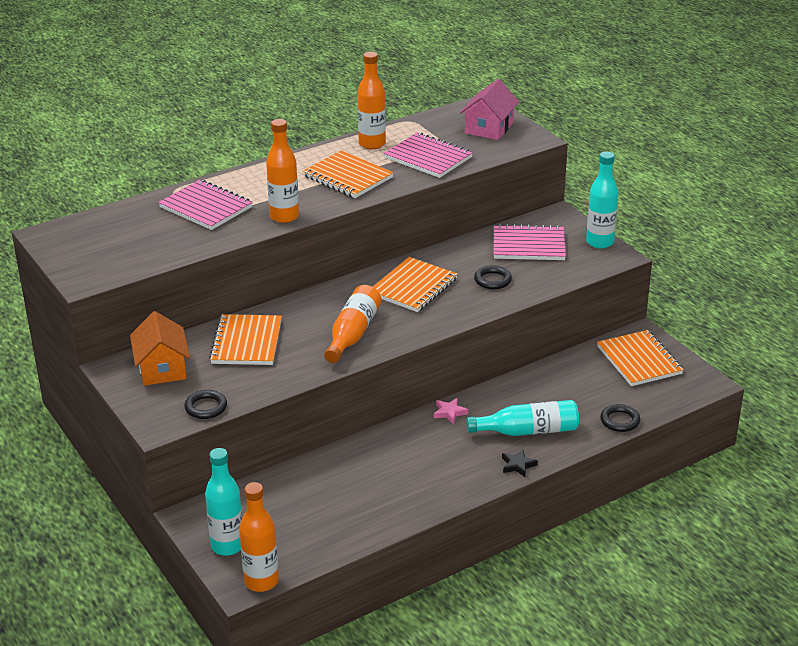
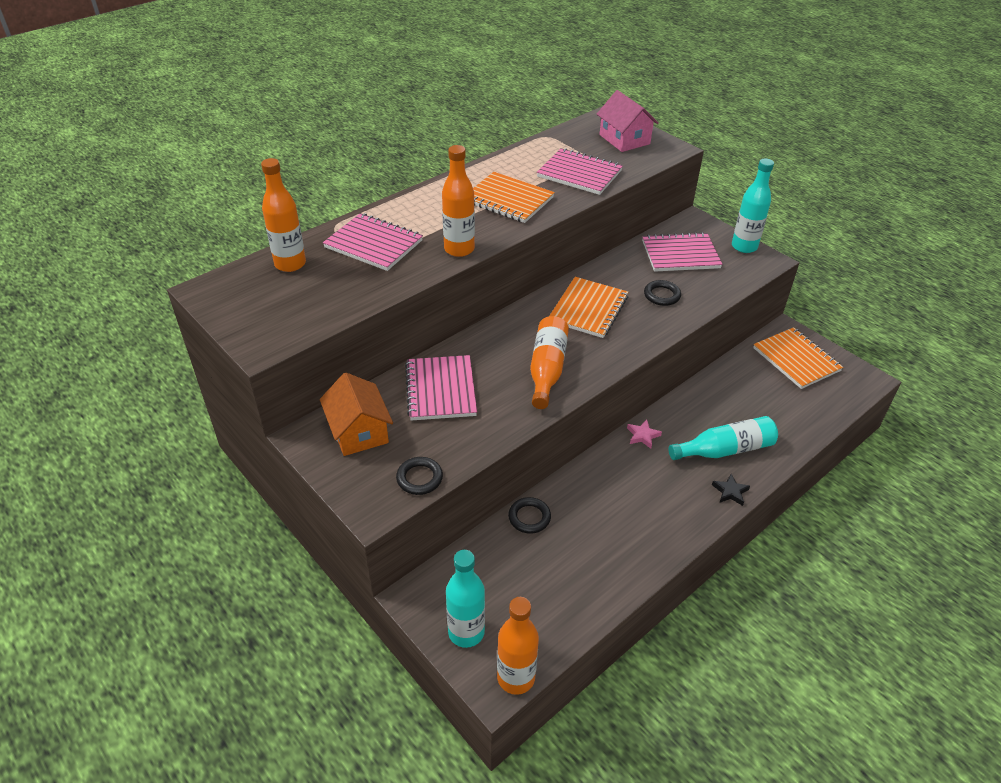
camera: 10 degrees left, 10 degrees up
orange notebook [209,314,282,365] -> pink notebook [405,355,477,421]
orange bottle [357,52,386,149] -> orange bottle moved to [261,158,306,272]
pink house [460,79,519,140] -> pink house turned 45 degrees counterclockwise [597,90,659,152]
black ring [600,404,640,432] -> black ring moved to [508,497,551,534]

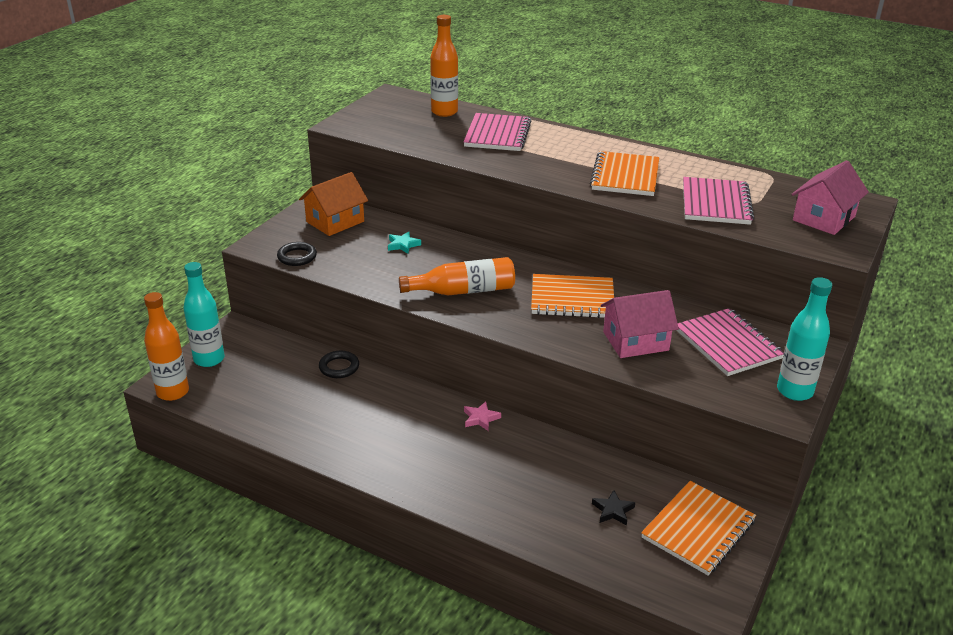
camera: 70 degrees right, 10 degrees down
pink notebook [405,355,477,421] -> turquoise star [388,231,421,254]
orange bottle [442,145,475,257] -> none
black ring [644,280,681,306] -> pink house [601,290,679,358]
turquoise bottle [669,416,778,460] -> none
black star [712,474,750,506] -> black star moved to [592,490,635,525]

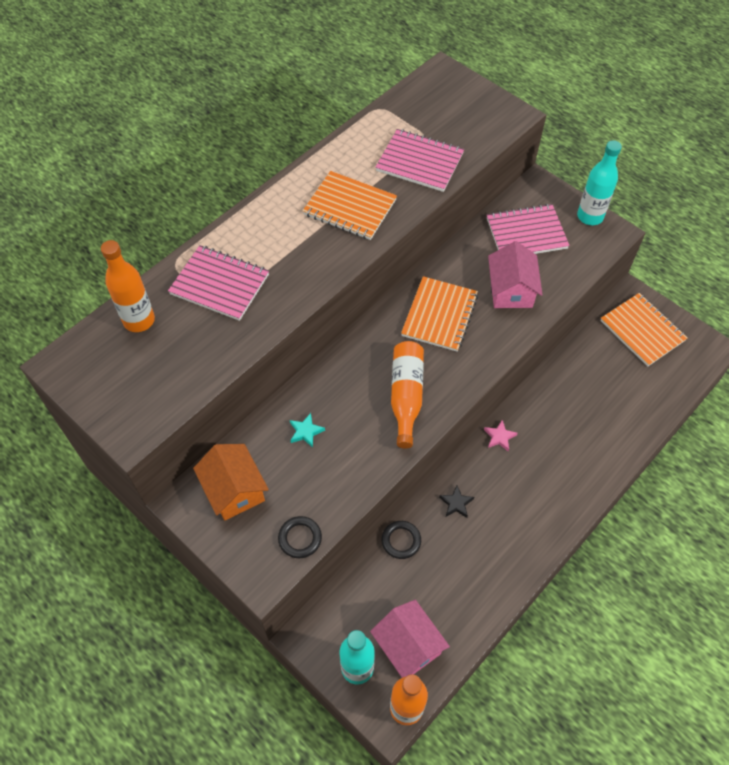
camera: 75 degrees left, 25 degrees up
black star [592,490,635,525] -> black star moved to [439,486,474,518]
pink house [791,160,869,235] -> pink house moved to [370,600,450,678]

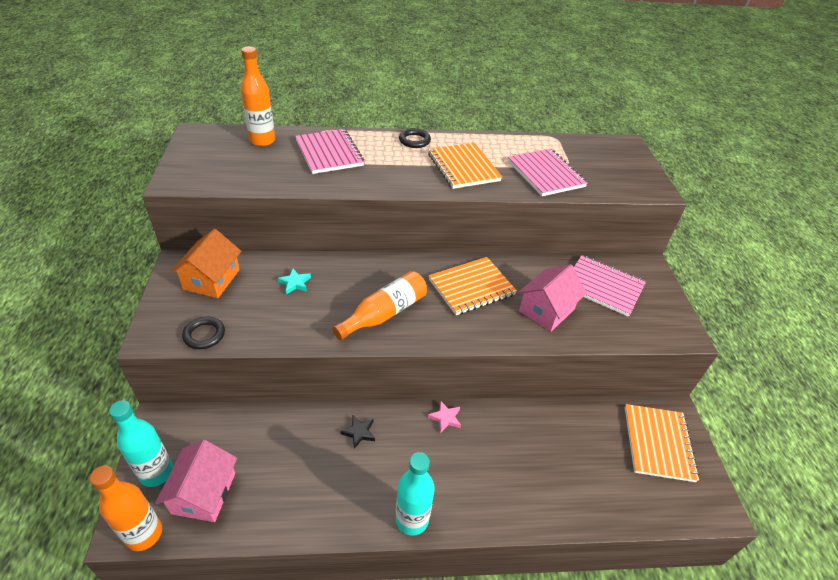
camera: 40 degrees right, 15 degrees down
black ring [381,521,421,559] -> black ring moved to [399,128,431,148]
turquoise bottle [577,140,622,225] -> turquoise bottle moved to [396,452,435,536]

